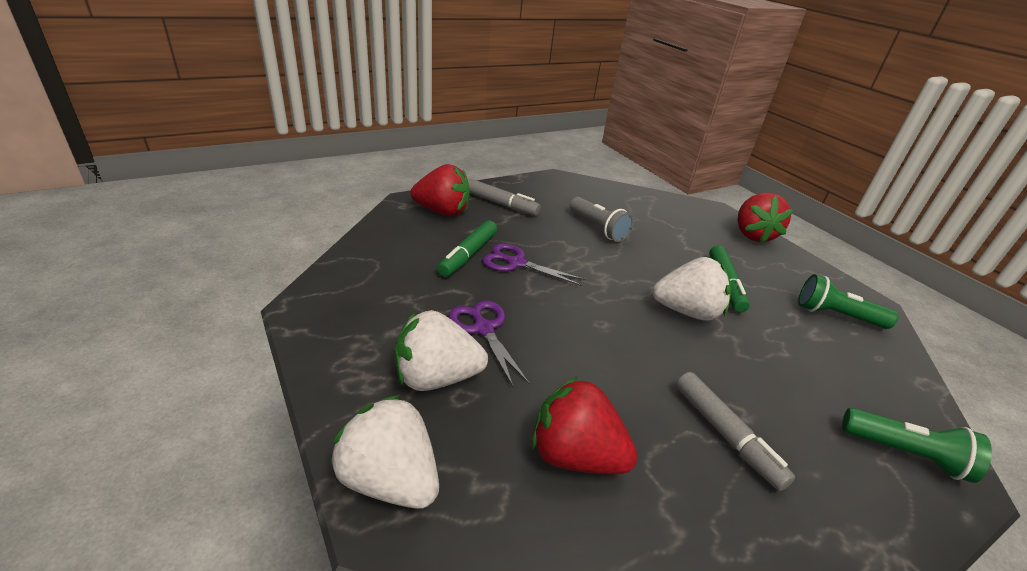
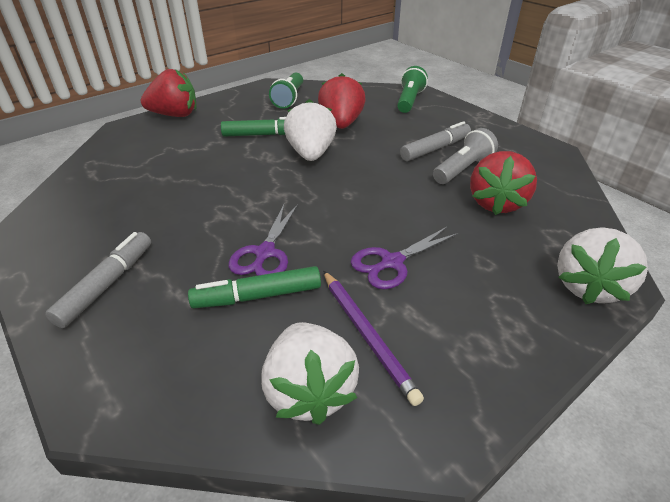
camera: 95 degrees left, 5 degrees up
white strawberry [395,310,488,391] -> white strawberry moved to [261,322,359,425]
red strawberry [411,164,470,216] -> red strawberry moved to [318,73,366,129]
green marker [437,220,497,277] -> green marker turned 150 degrees clockwise [188,266,321,309]
grey flashlight [570,197,634,242] -> grey flashlight moved to [433,128,498,184]
none -> purple pencil [323,271,424,406]

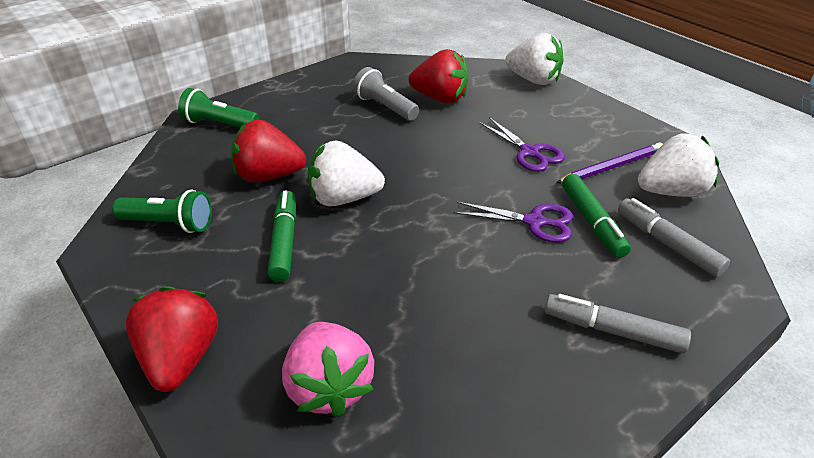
camera: 90 degrees left, 0 degrees up
grey marker [400,121,471,161] -> grey marker moved to [618,198,730,277]
none -> pink strawberry [282,322,374,417]

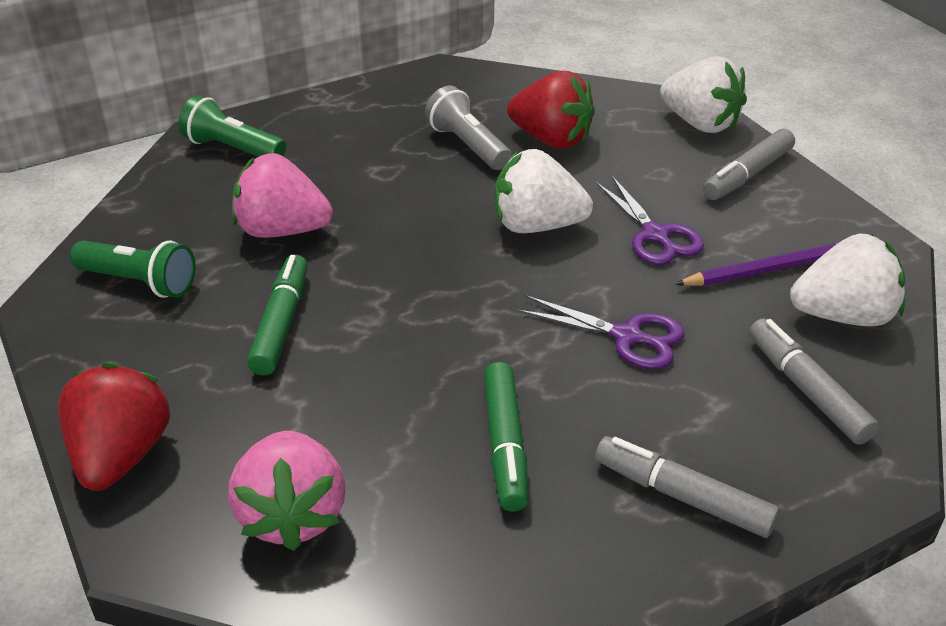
camera: 10 degrees right, 0 degrees up
red strawberry [231,120,306,182] -> pink strawberry [232,153,333,238]
white strawberry [308,141,385,206] -> white strawberry moved to [495,149,593,233]
green marker [562,174,631,258] -> green marker moved to [484,362,528,512]
none -> grey marker [703,129,795,200]

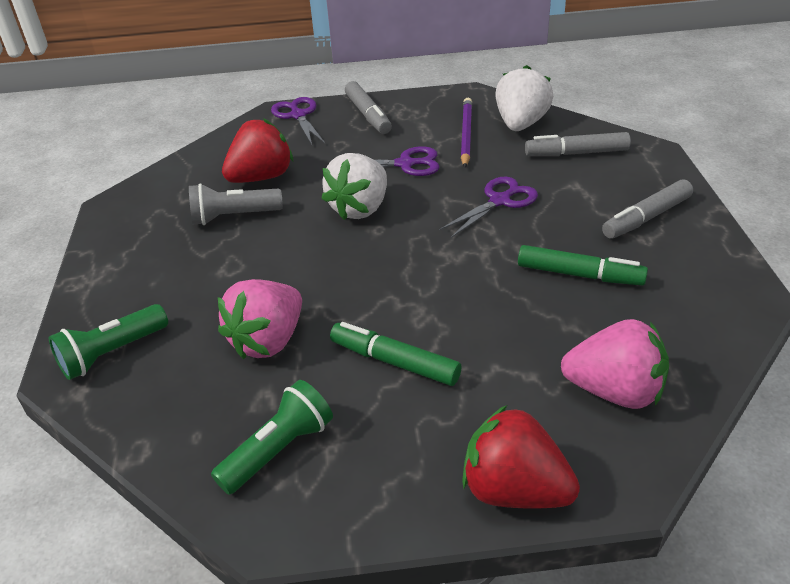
camera: 65 degrees left, 0 degrees up
white strawberry [660,56,747,133] -> purple scissors [271,97,325,145]

